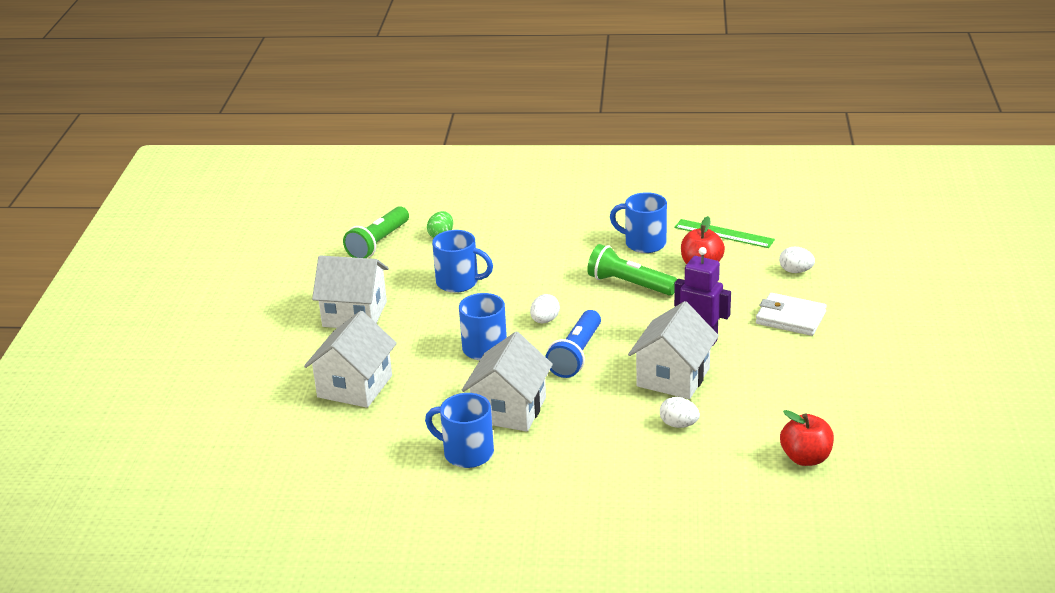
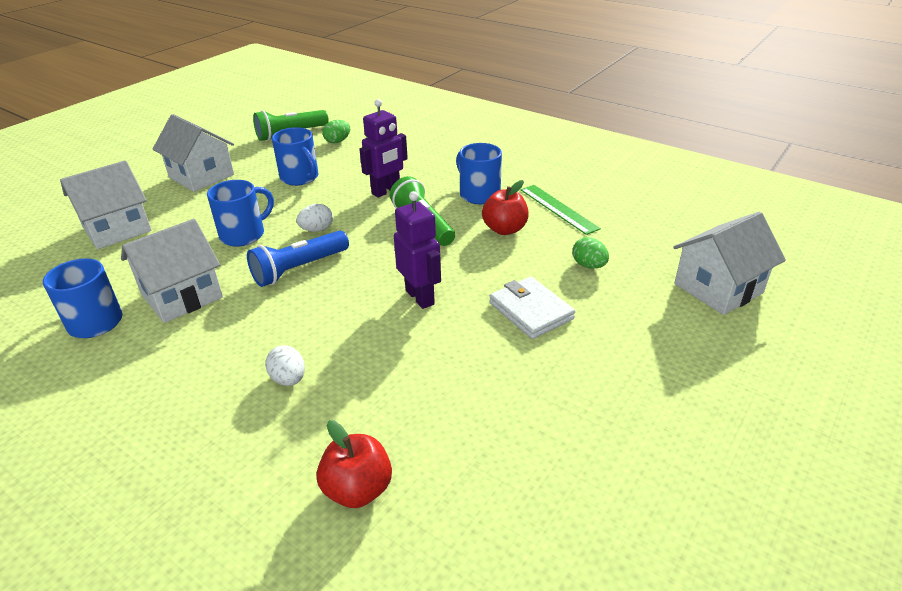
camera: 30 degrees right, 5 degrees up
white house [628,301,719,399] -> white house moved to [673,212,786,315]
white egg [779,247,815,273] -> green egg [572,237,609,269]
none -> purple robot [359,99,408,198]

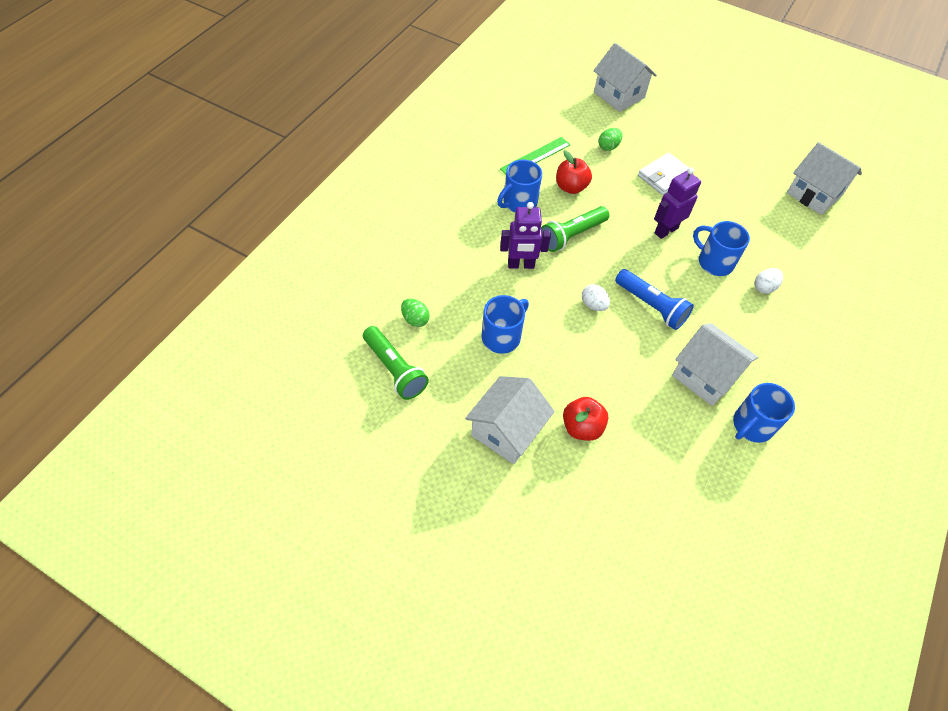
camera: 100 degrees left, 20 degrees up
white house [60,160,152,249] -> white house moved to [787,142,862,215]
blue mug [207,180,274,247] -> blue mug moved to [693,221,750,276]
red apple [317,420,392,508] -> red apple moved to [563,397,609,441]
purple robot [359,99,408,198] -> purple robot turned 135 degrees clockwise [500,202,551,269]

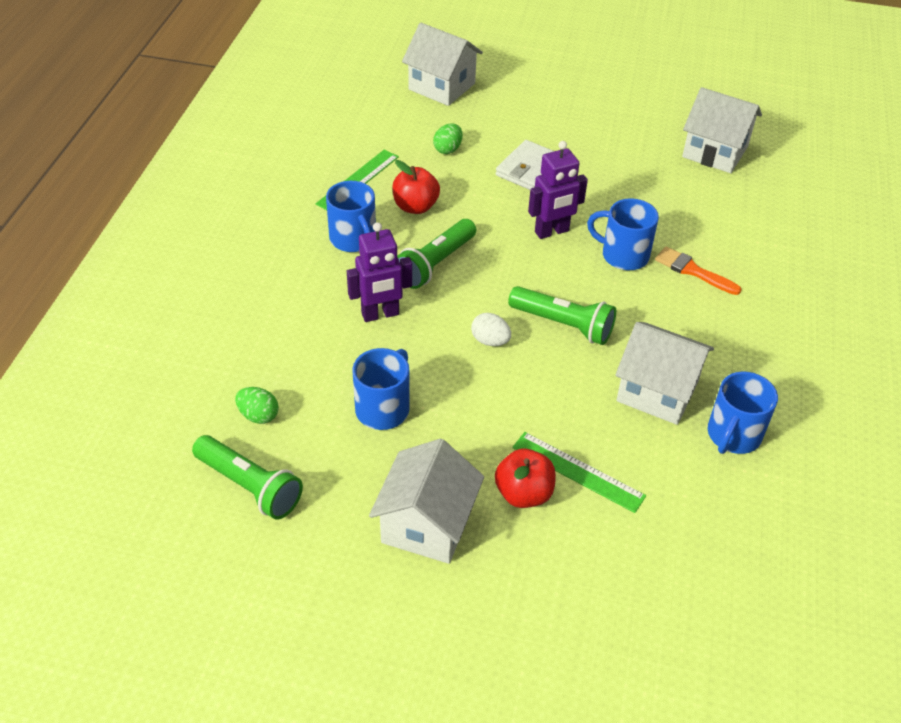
camera: 15 degrees left, 10 degrees down
blue mug [497,160,542,212] -> blue mug turned 60 degrees counterclockwise [326,181,376,252]
blue flashlight [615,269,694,330] -> green flashlight [508,286,616,345]
purple robot [654,167,701,239] -> purple robot turned 150 degrees counterclockwise [528,141,588,239]
white egg [755,268,783,294] -> orange brush [655,247,742,295]
none -> green ruler [512,432,646,513]

